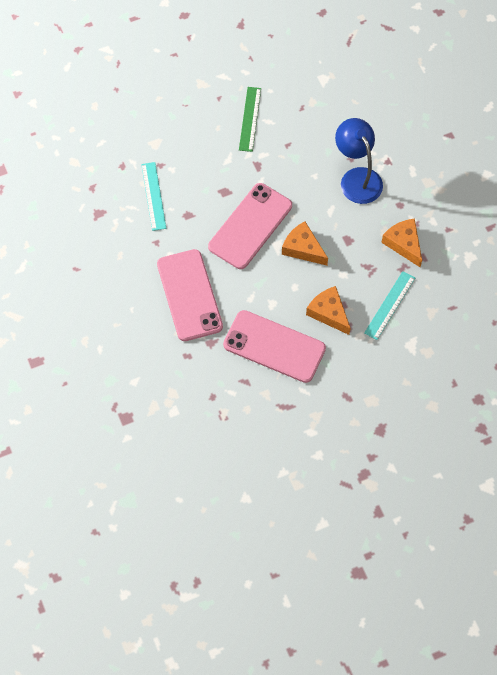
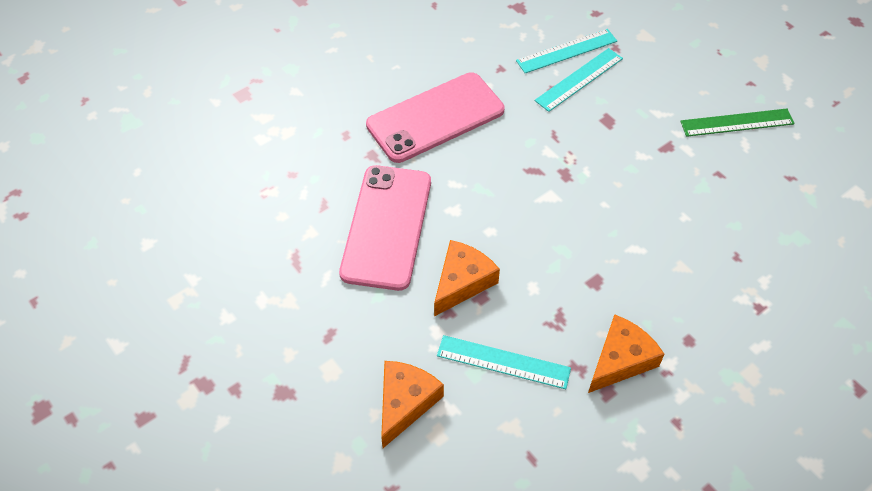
camera: 75 degrees right, 10 degrees down
pink phone [208,183,292,269] -> none
orange cheese [282,221,328,266] -> orange cheese moved to [381,361,444,448]
blue lamp [335,118,383,204] -> none
none -> turquoise ruler [535,48,623,112]

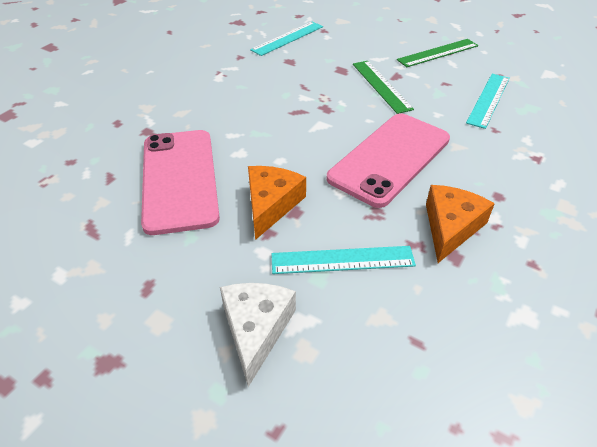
camera: 20 degrees left, 10 degrees down
pink phone [366,72,504,163] -> pink phone moved to [326,113,450,208]
orange cheese [381,361,444,448] -> white cheese [220,283,296,387]
turquoise ruler [535,48,623,112] -> turquoise ruler moved to [466,74,510,129]
none -> green ruler [353,61,414,114]

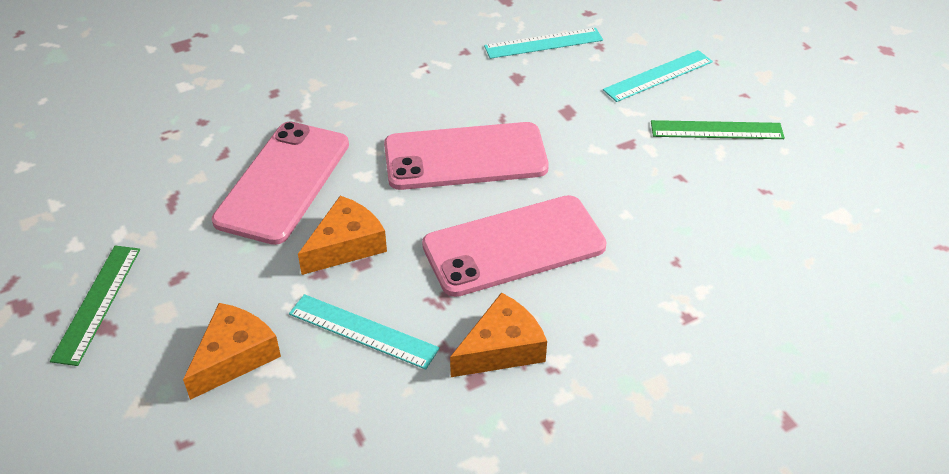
camera: 30 degrees right, 0 degrees up
white cheese [220,283,296,387] -> orange cheese [183,303,281,400]
green ruler [353,61,414,114] -> green ruler moved to [50,246,140,366]
turquoise ruler [466,74,510,129] -> turquoise ruler moved to [603,50,713,102]
none -> pink phone [384,122,549,190]

